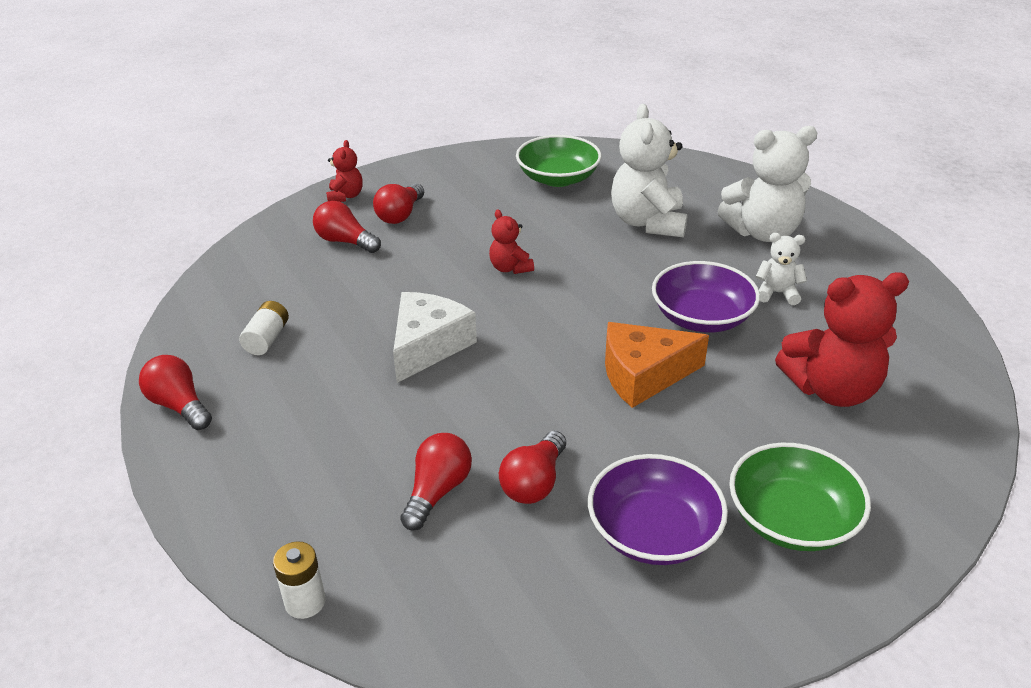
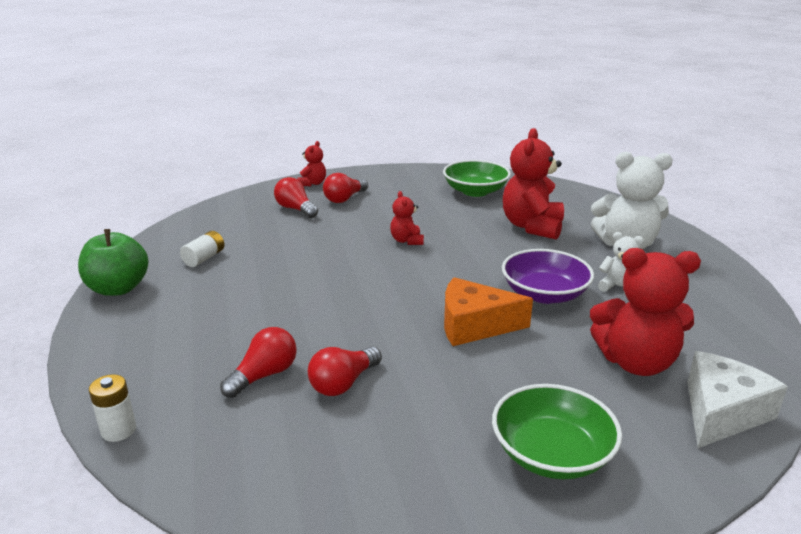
camera: 15 degrees right, 10 degrees down
red light bulb [139,355,212,430] -> green apple [78,229,149,296]
white cheese [393,292,477,383] -> white cheese moved to [687,351,788,448]
purple bowl [588,454,728,565] -> none
white teddy bear [611,104,688,238] -> red teddy bear [503,128,564,240]

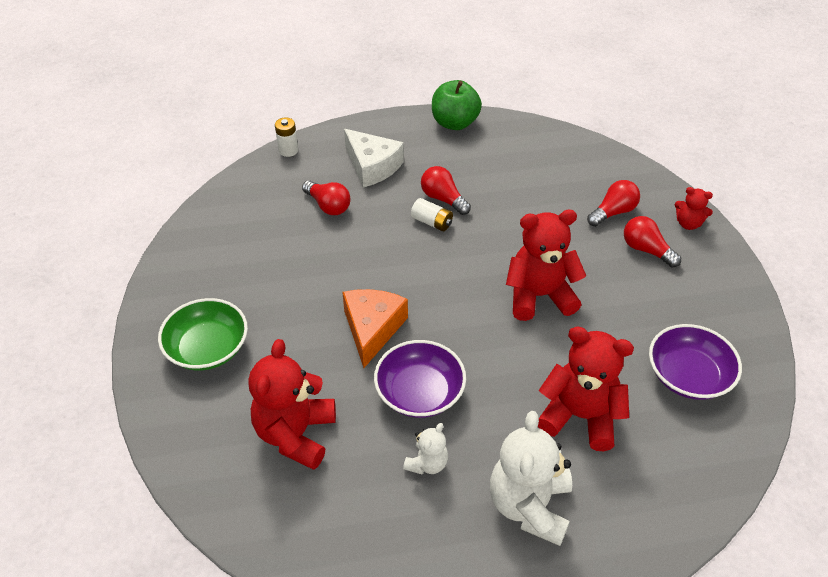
camera: 95 degrees right, 20 degrees up
white battery [180,231,224,267] -> white battery moved to [411,198,453,231]
red light bulb [308,347,382,396] -> red light bulb moved to [421,166,471,215]
red teddy bear [390,191,424,245] -> red teddy bear [506,210,586,321], size x1.97
green bowl [443,160,511,197] -> purple bowl [649,324,742,400]
white cheese [687,351,788,448] -> white cheese moved to [344,129,404,188]

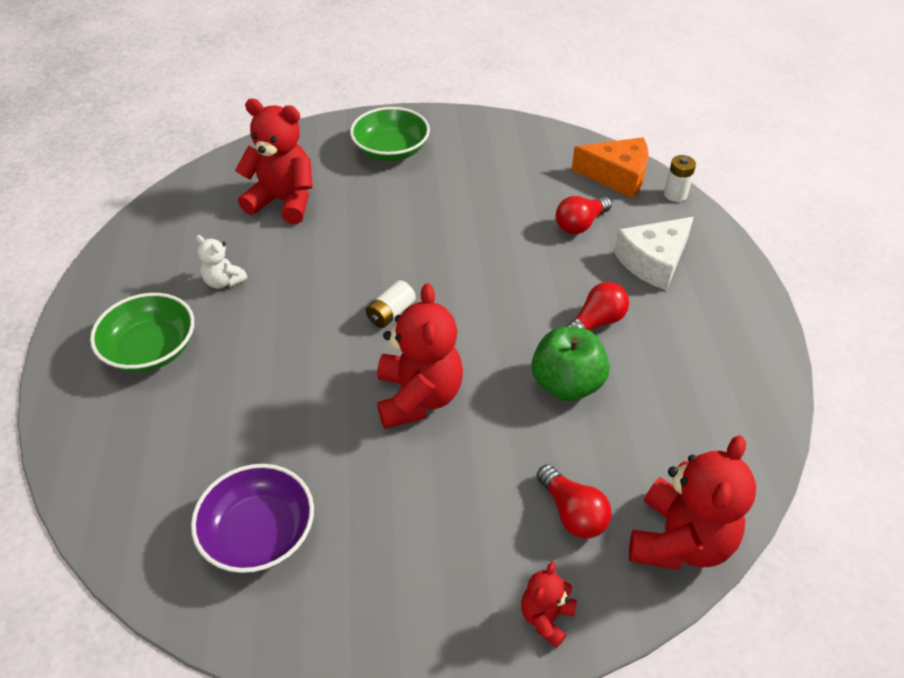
camera: 95 degrees right, 0 degrees up
orange cheese [342,289,408,368] -> orange cheese moved to [572,137,649,199]
purple bowl [374,340,466,418] -> none
white battery [411,198,453,231] -> white battery moved to [366,280,416,328]
green apple [432,80,482,130] -> green apple moved to [531,327,610,401]
white teddy bear [490,411,572,546] -> green bowl [90,293,194,372]
red teddy bear [538,327,634,451] -> red teddy bear moved to [629,435,756,570]
red light bulb [624,216,681,268] -> none

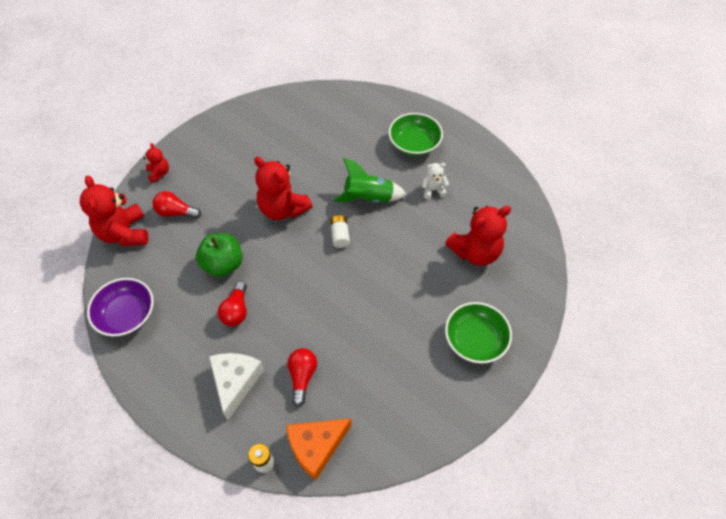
camera: 135 degrees right, 10 degrees up
purple bowl [191,464,314,573] -> purple bowl moved to [87,278,154,336]
none -> green rocket [333,158,407,203]

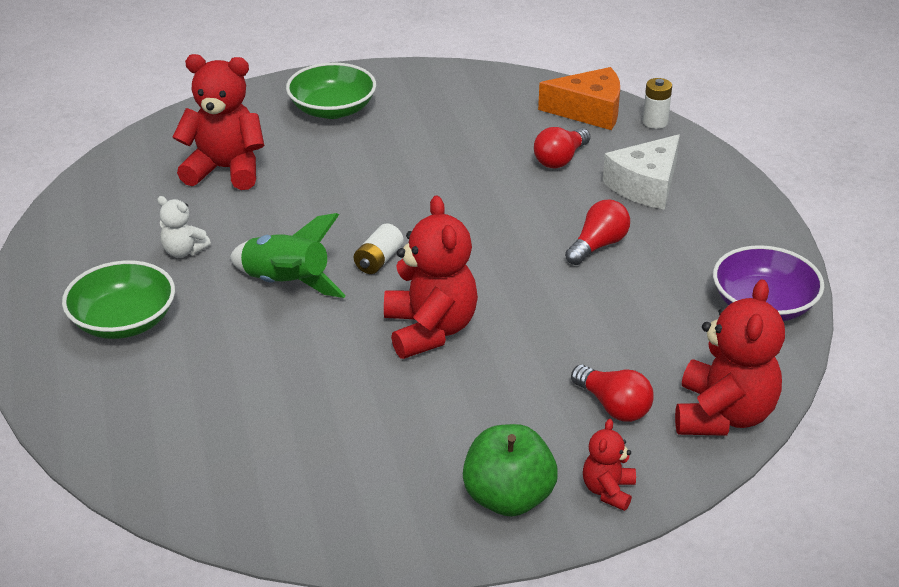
camera: 145 degrees left, 20 degrees down
green apple [196,233,243,277] -> green apple moved to [463,424,558,517]

